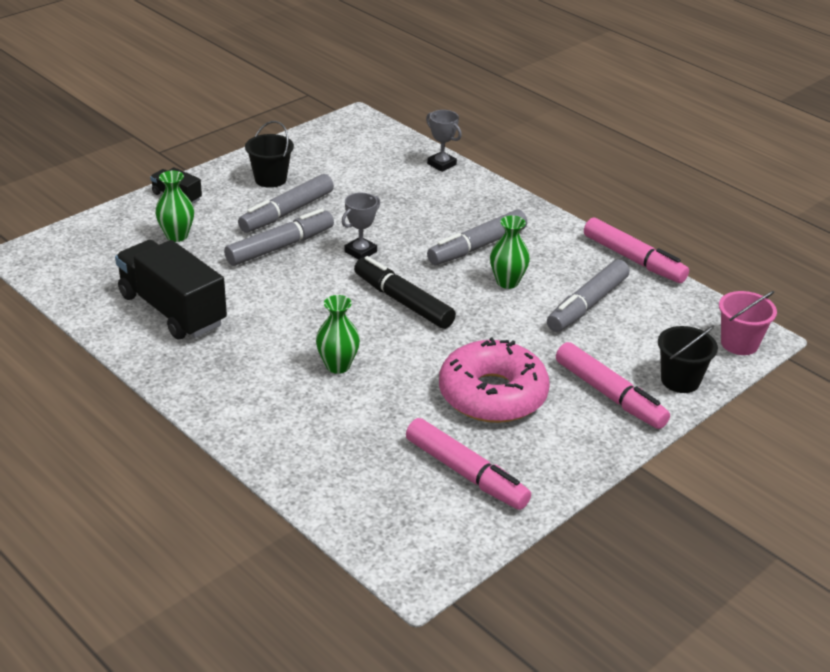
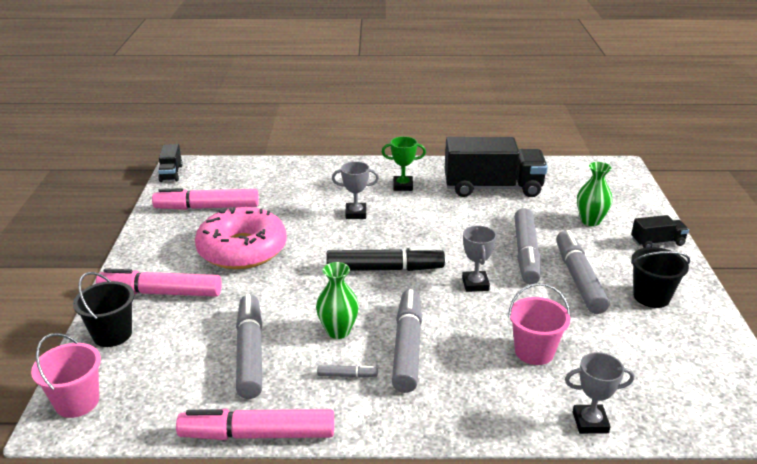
camera: 135 degrees right, 5 degrees down
green vase [316,295,360,374] -> grey trophy [332,161,379,219]
none -> black truck [158,144,183,182]
none -> grey marker [317,365,378,378]
none -> green trophy [382,136,426,191]
none -> pink bucket [508,283,571,365]

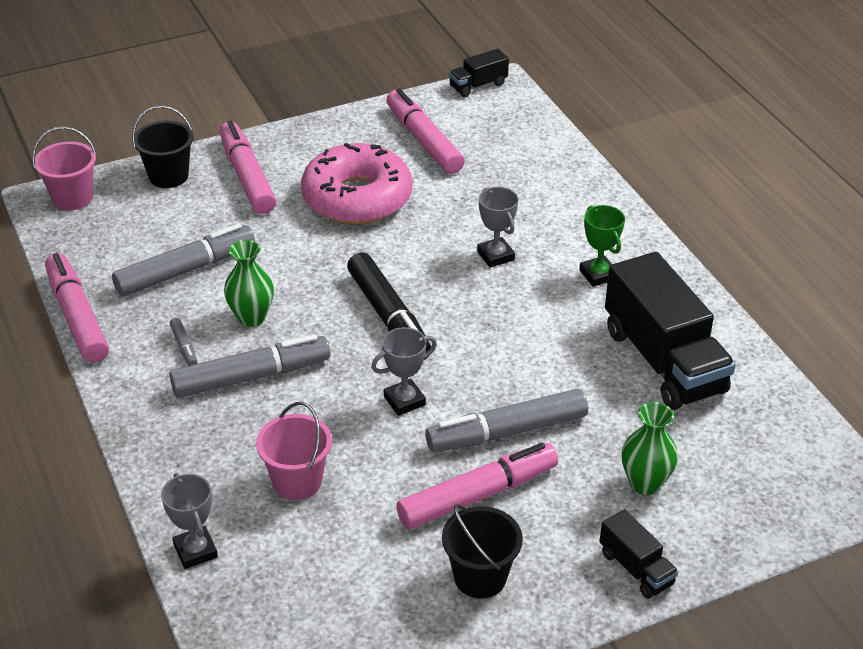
camera: 65 degrees right, 10 degrees up
grey marker [556,230,610,314] -> pink marker [396,443,558,529]

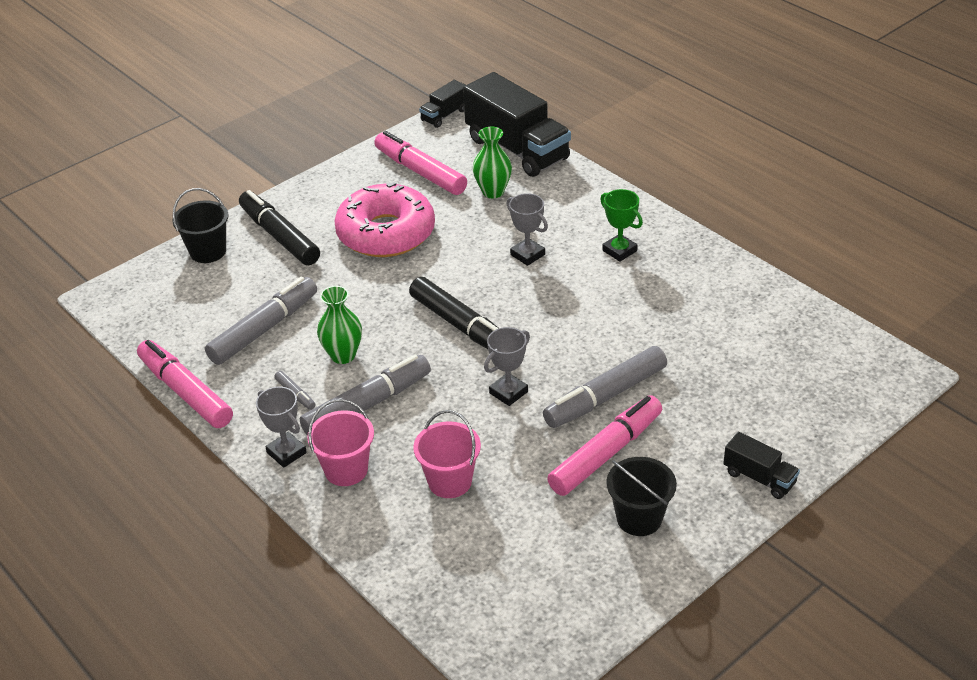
camera: 15 degrees left, 0 degrees up
pink bucket [32,127,96,210] -> pink bucket moved to [307,399,374,486]
grey trophy [161,473,218,569] -> grey trophy moved to [256,387,307,468]
pink marker [219,121,276,214] -> black marker [239,190,320,265]
black truck [605,252,736,410] -> black truck moved to [463,72,571,177]
green vase [622,402,678,495] -> green vase moved to [473,127,512,198]

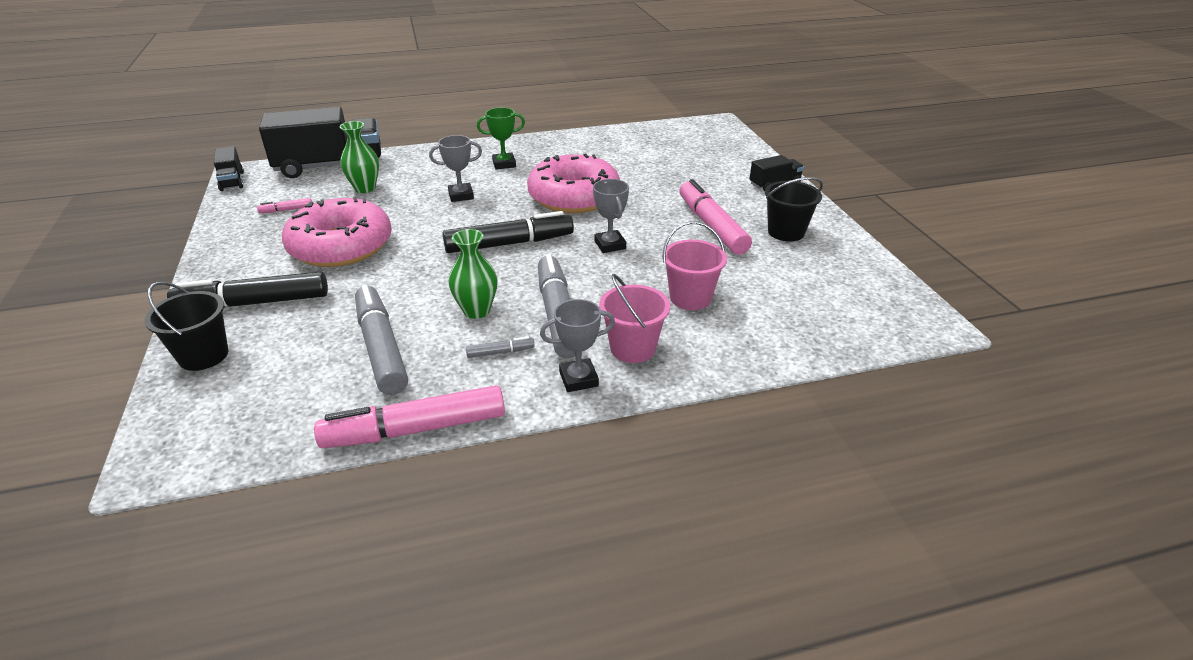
camera: 65 degrees left, 5 degrees down
pink marker [374,131,467,195] -> pink marker [257,198,312,213], size x0.43
grey marker [543,346,667,428] -> none
none -> pink donut [527,153,620,213]

